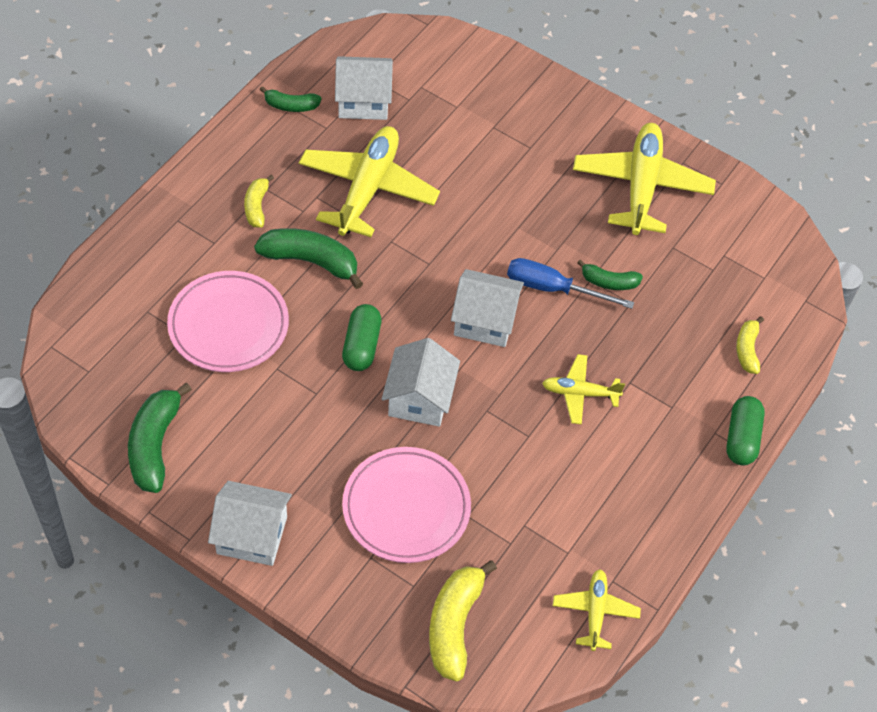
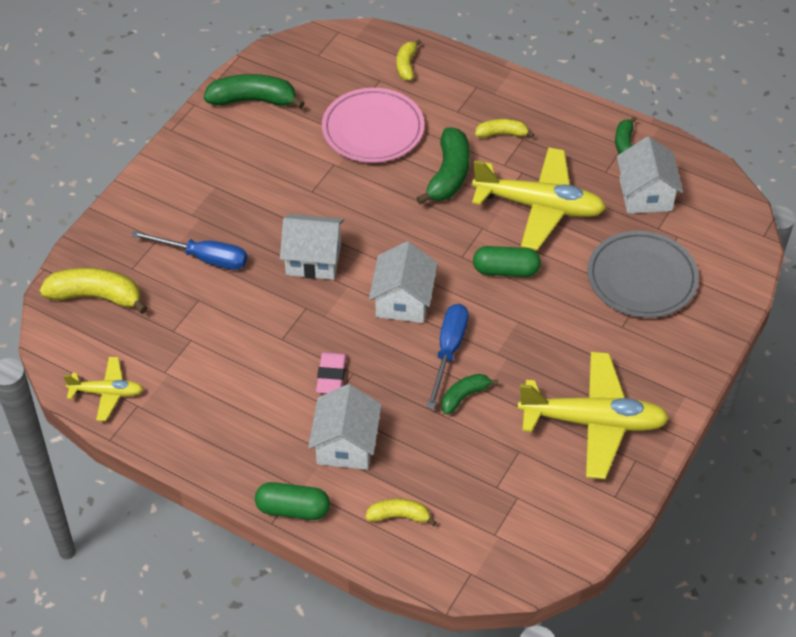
camera: 90 degrees right, 5 degrees down
white house [208,481,292,566] -> white house moved to [308,384,382,470]
green capsule [342,304,381,371] -> green capsule moved to [473,246,541,277]
pink plate [342,447,471,563] -> blue screwdriver [131,231,247,270]
yellow plane [542,354,625,425] -> pink eraser [316,352,346,394]
green banana [577,259,643,290] -> green banana turned 45 degrees clockwise [442,374,499,414]
none -> yellow banana [396,39,422,81]
none -> grey plate [587,231,699,318]

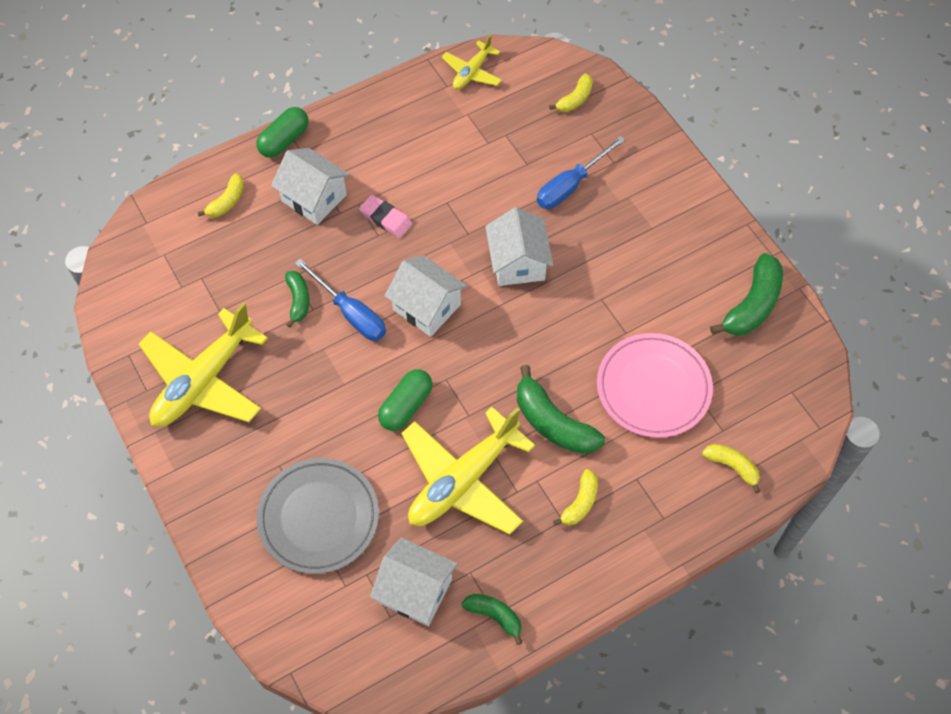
camera: 120 degrees right, 10 degrees up
yellow banana [39,268,147,314] -> yellow banana [549,73,593,112], size x0.58
white house [280,214,344,280] -> white house turned 45 degrees counterclockwise [485,207,553,286]

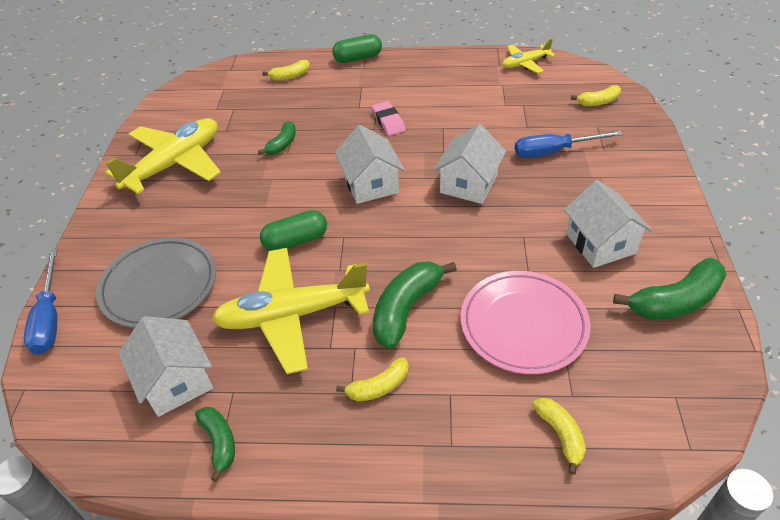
camera: 35 degrees right, 15 degrees down
yellow plane [139,303,268,427] -> yellow plane turned 150 degrees clockwise [105,118,221,194]
white house [271,148,350,225] -> white house moved to [564,180,652,268]
blue screwdriver [295,259,386,341] -> blue screwdriver moved to [24,249,58,354]
green banana [517,365,605,454] -> green banana turned 45 degrees clockwise [373,261,457,349]

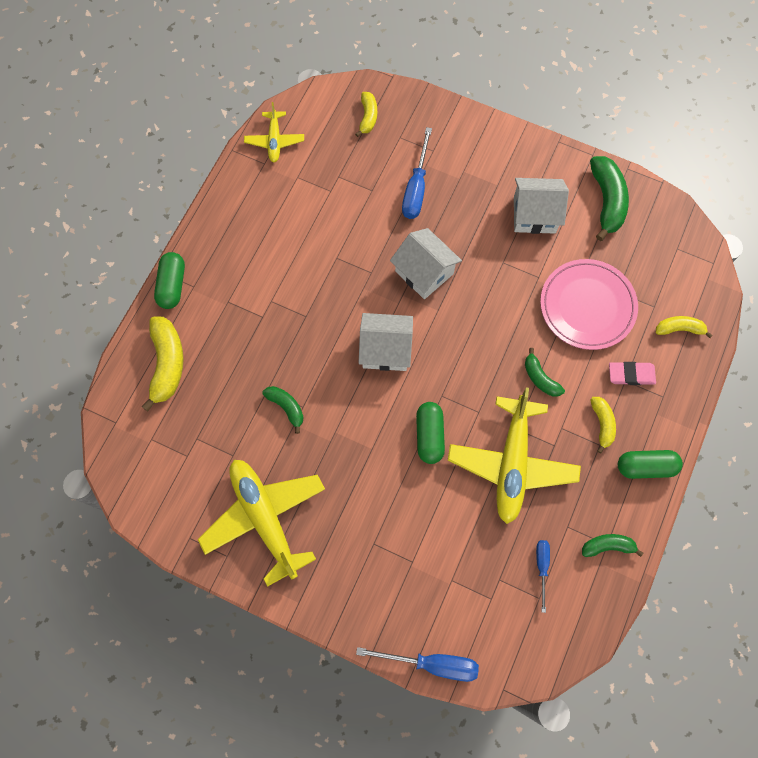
camera: 70 degrees left, 25 degrees up
grey plate [96,237,216,328] -> none
white house [118,316,213,417] -> blue screwdriver [536,540,550,613]
yellow banana [263,60,310,81] -> yellow banana [142,316,183,412], size x1.73
pink eraser [372,101,406,136] -> pink eraser moved to [609,362,656,385]
green banana [373,261,457,349] -> green banana [525,348,565,397], size x0.58
none -> green capsule [618,450,683,479]

